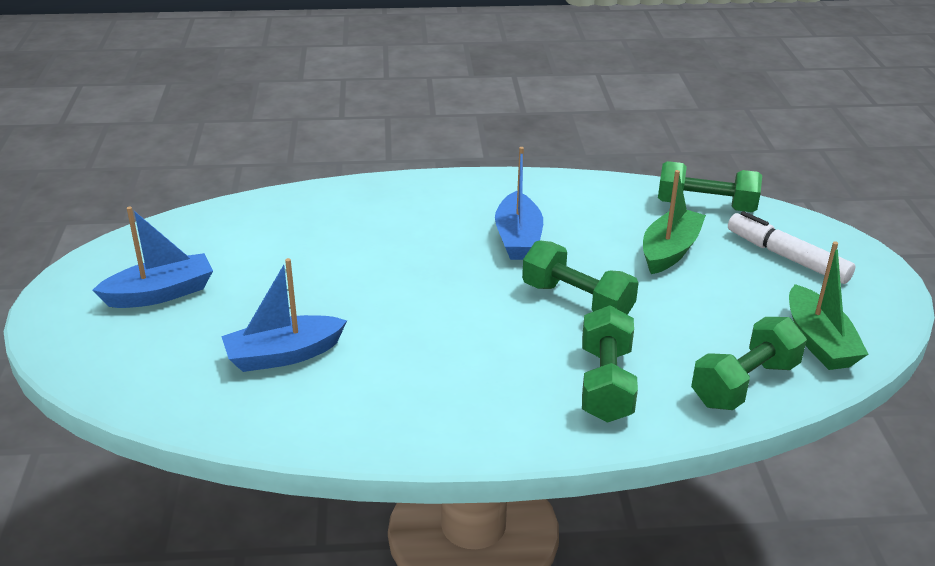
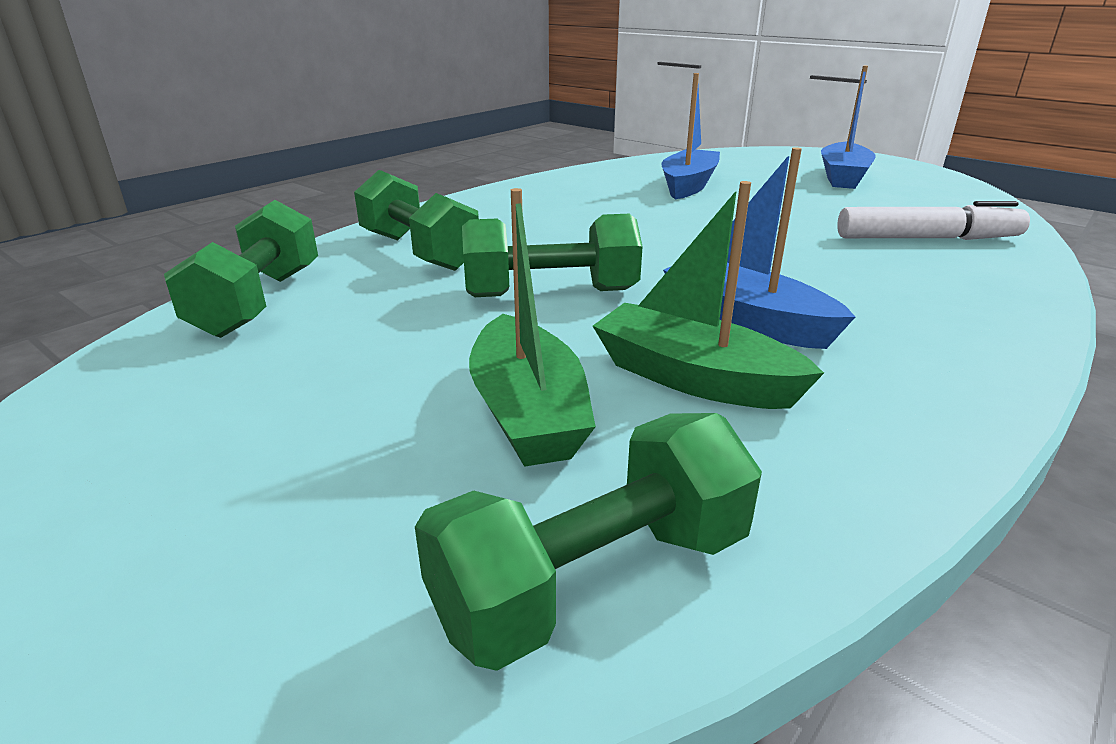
camera: 135 degrees right, 5 degrees down
white marker [728,211,855,284] -> white marker moved to [837,201,1030,240]
green boat [789,241,868,370] -> green boat moved to [593,181,824,409]

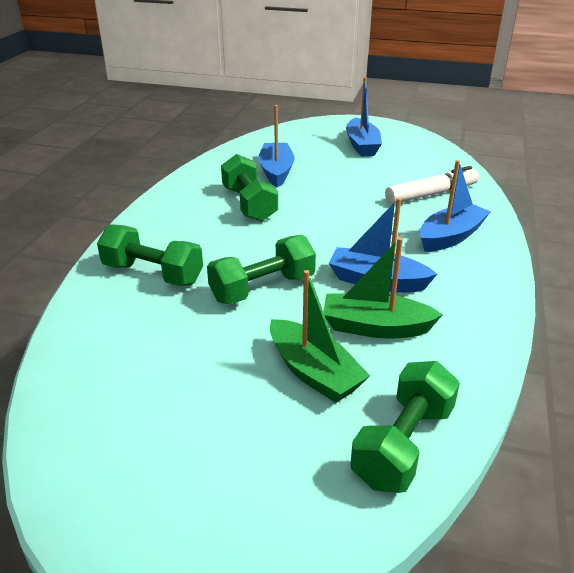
camera: 25 degrees left, 5 degrees up
green dumbbell [164,200,318,338] -> green dumbbell moved to [221,154,278,222]
none -> blue boat [420,160,491,252]

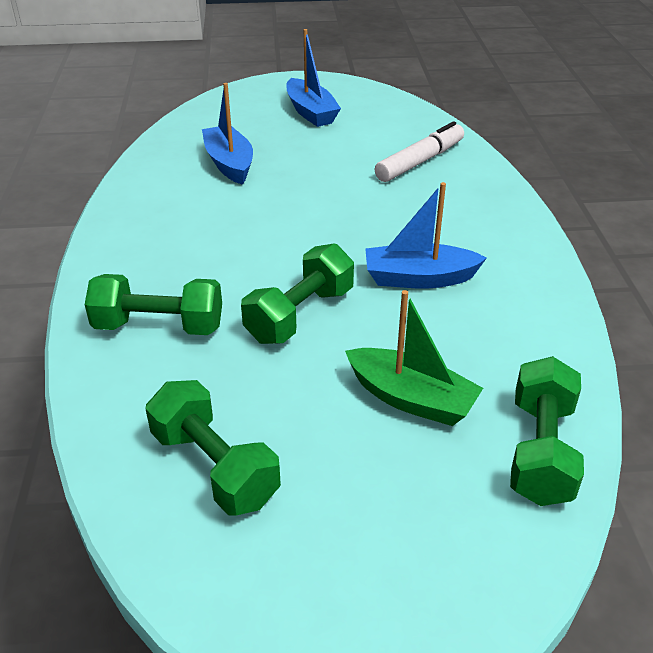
camera: 20 degrees left, 5 degrees up
green dumbbell [221,154,278,222] -> green dumbbell moved to [145,380,281,516]
green boat [324,237,443,339] -> none
blue boat [420,160,491,252] -> none

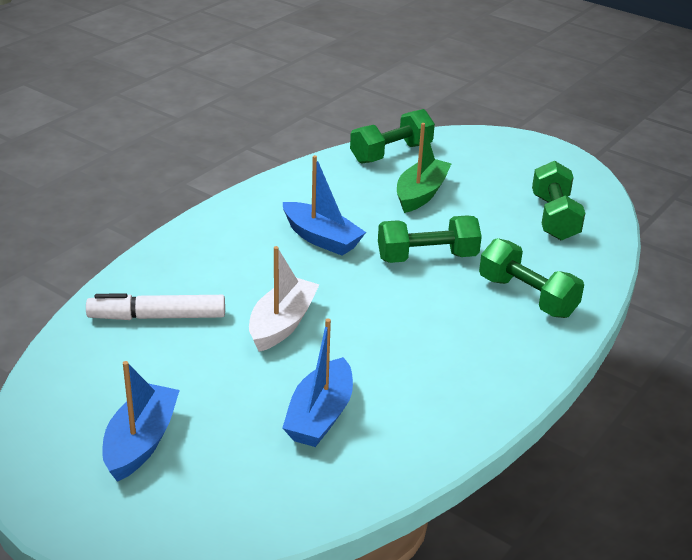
camera: 140 degrees left, 5 degrees down
green boat [345,290,483,426] -> green boat turned 45 degrees clockwise [397,123,452,213]
none -> white boat [249,246,319,352]

